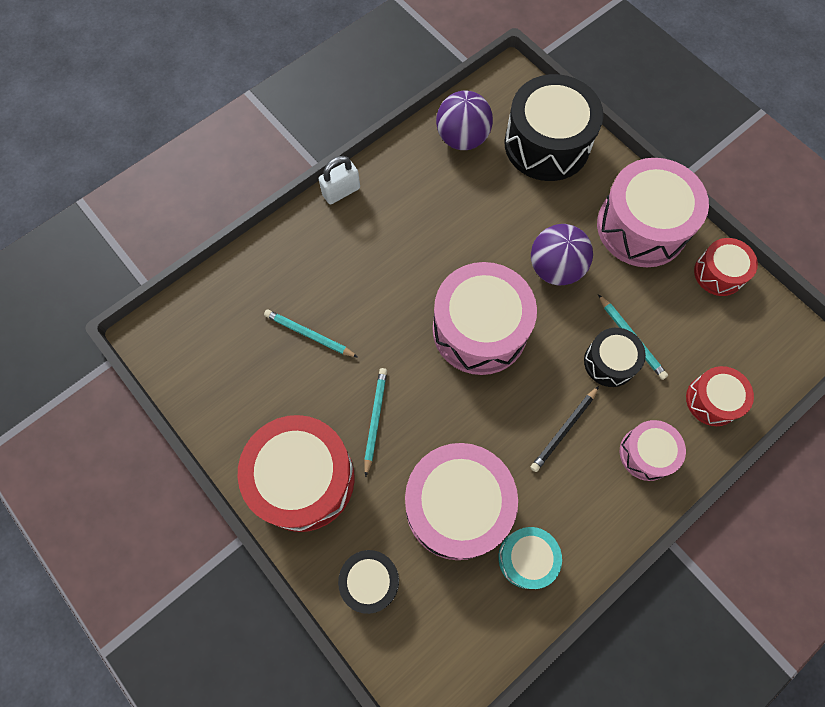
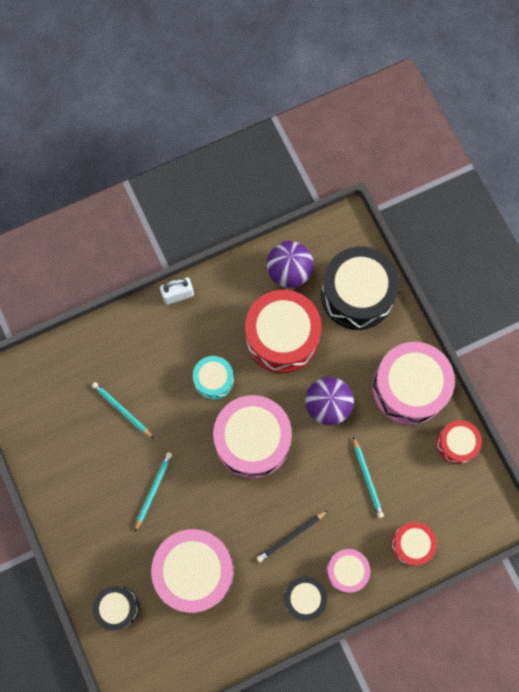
camera: 15 degrees right, 5 degrees up
red drum [238,415,355,532] -> red drum moved to [245,290,322,373]
turquoise drum [498,527,562,589] -> turquoise drum moved to [193,356,234,400]
black drum [584,328,646,387] -> black drum moved to [284,576,327,621]

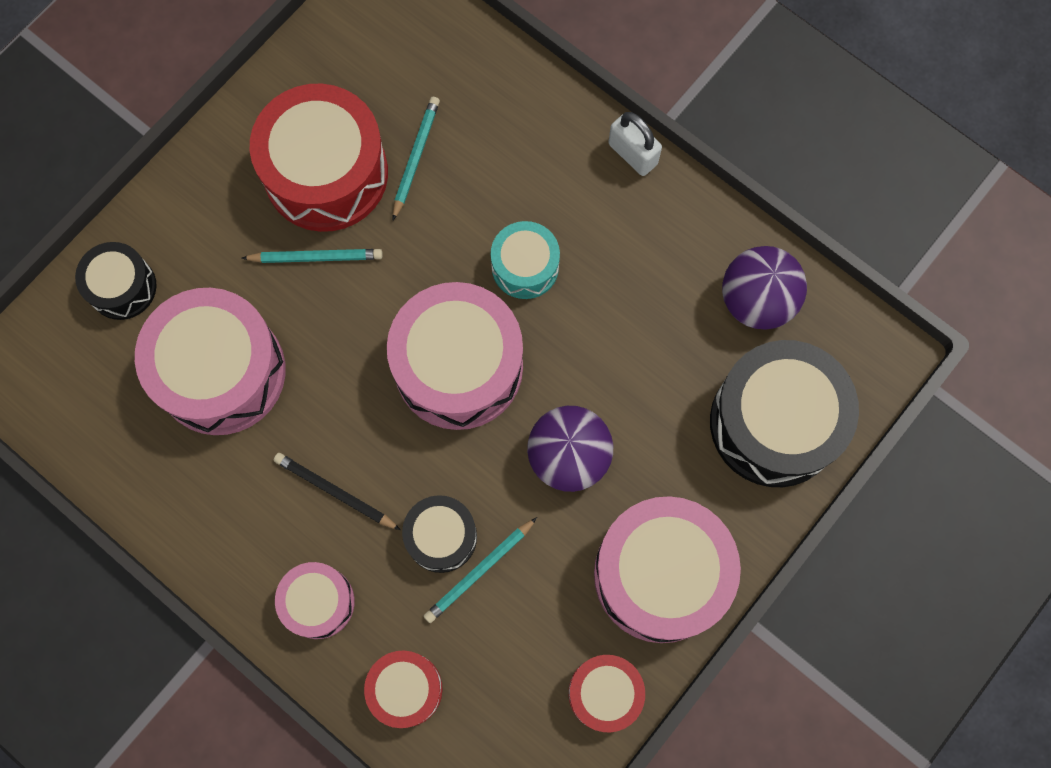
camera: 65 degrees right, 0 degrees up
red drum [245,290,322,373] -> red drum moved to [250,84,388,232]
black drum [284,576,327,621] -> black drum moved to [402,495,477,573]

